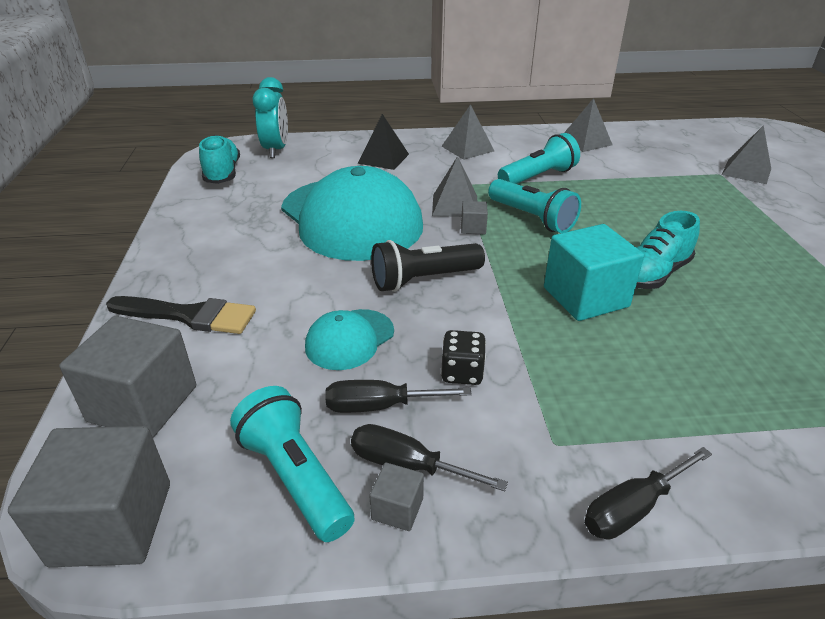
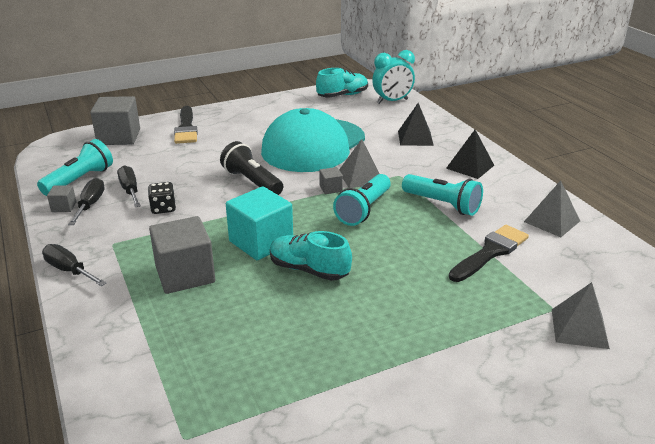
camera: 70 degrees right, 5 degrees down
grey cube [8,426,170,567] -> grey cube moved to [149,216,215,294]
turquoise cap [305,309,394,370] -> none
grey pyramid [442,104,494,160] -> black pyramid [446,130,494,179]
none -> black brush [449,225,529,282]

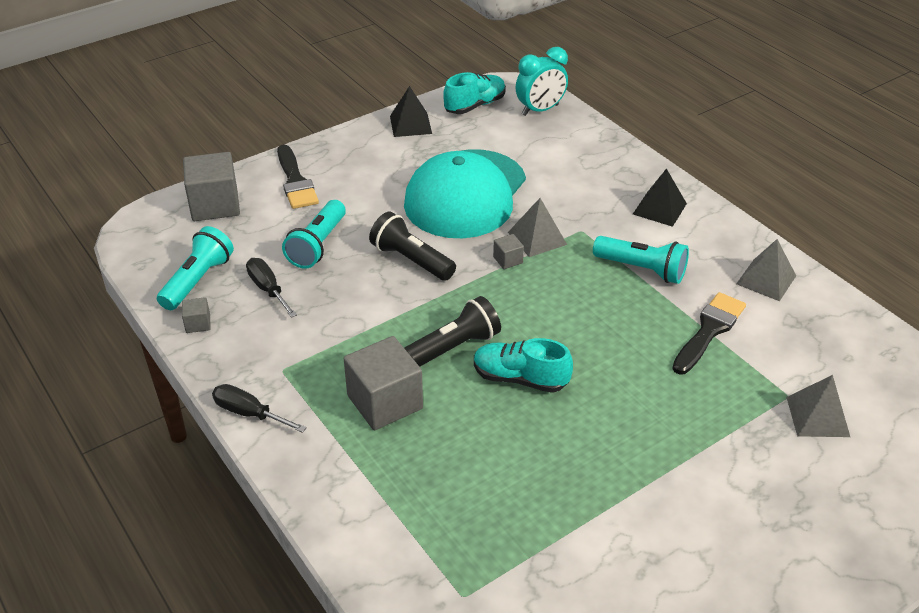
camera: 10 degrees left, 10 degrees up
black screwdriver [68,178,105,225] -> none
black dice [148,182,176,214] -> none
turquoise cube [226,186,293,260] -> black flashlight [404,296,501,367]
turquoise flashlight [333,174,391,226] -> turquoise flashlight moved to [282,200,346,269]
black pyramid [398,103,434,146] -> black pyramid moved to [390,86,432,137]

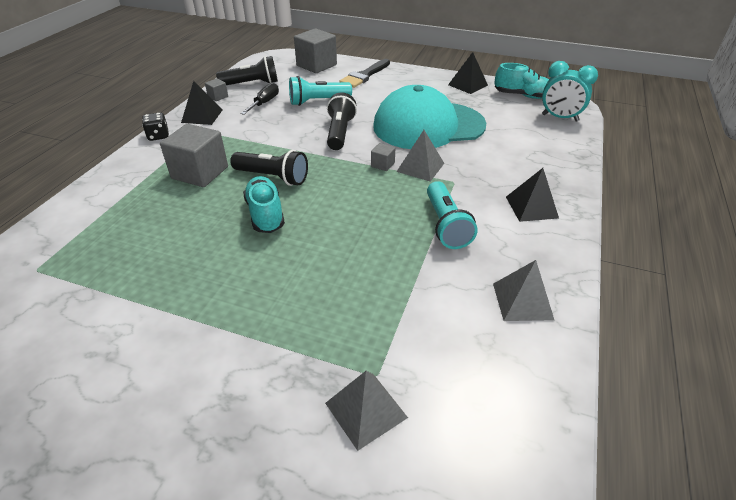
camera: 55 degrees right, 0 degrees up
turquoise flashlight [157,226,234,310] -> black flashlight [216,56,278,85]
black screwdriver [212,384,307,433] -> black dice [142,112,169,141]
black brush [672,292,746,375] -> none
none -> black pyramid [181,81,223,125]

